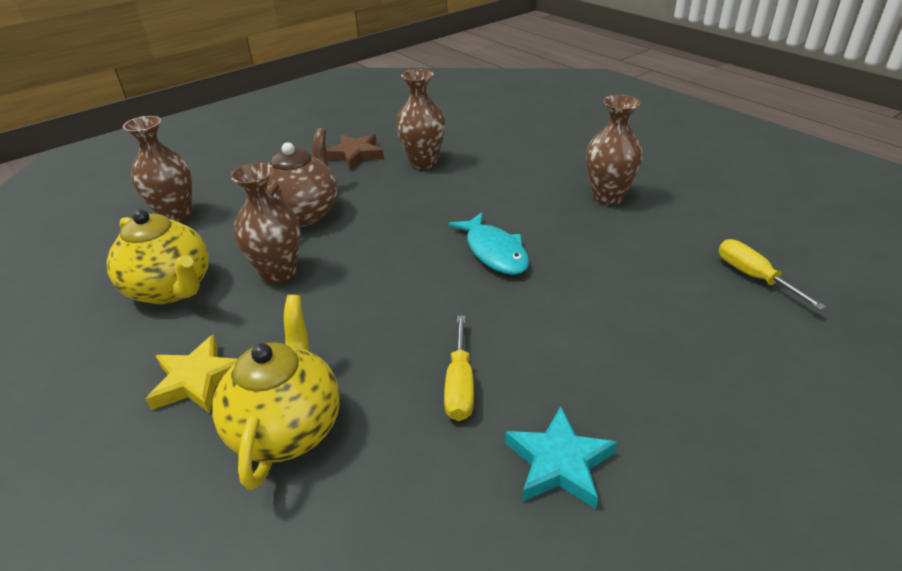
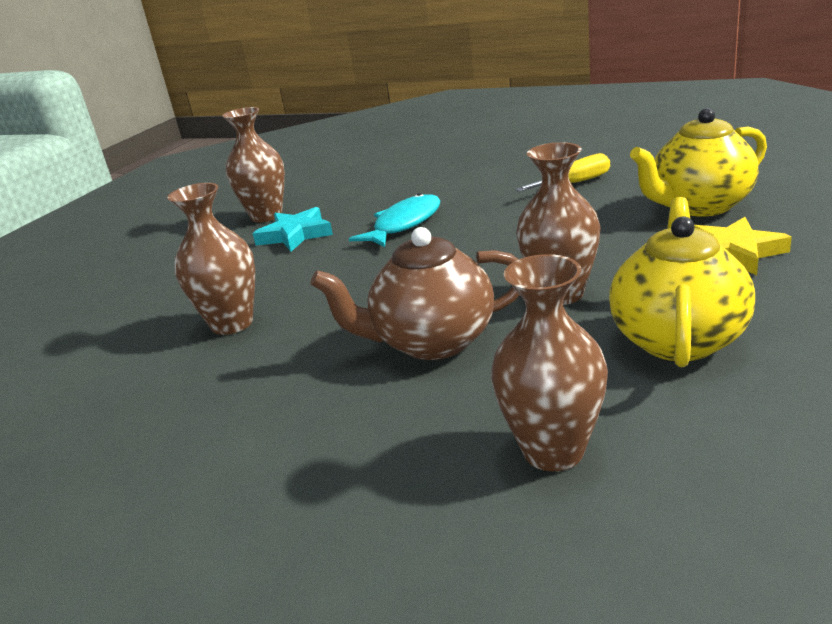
camera: 115 degrees left, 10 degrees down
brown star [326,134,384,170] -> none
turquoise star [505,406,617,509] -> turquoise star moved to [253,207,333,252]
yellow screwdriver [719,239,826,310] -> none

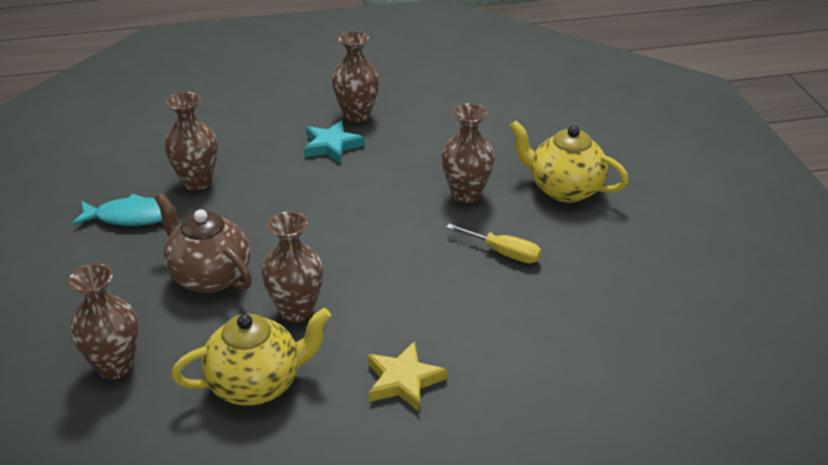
camera: 50 degrees right, 10 degrees up
turquoise fish [349,193,440,247] -> turquoise fish moved to [71,194,176,226]
yellow teapot [630,108,767,216] -> yellow teapot moved to [509,121,629,203]
none -> brown vase [441,103,495,204]

